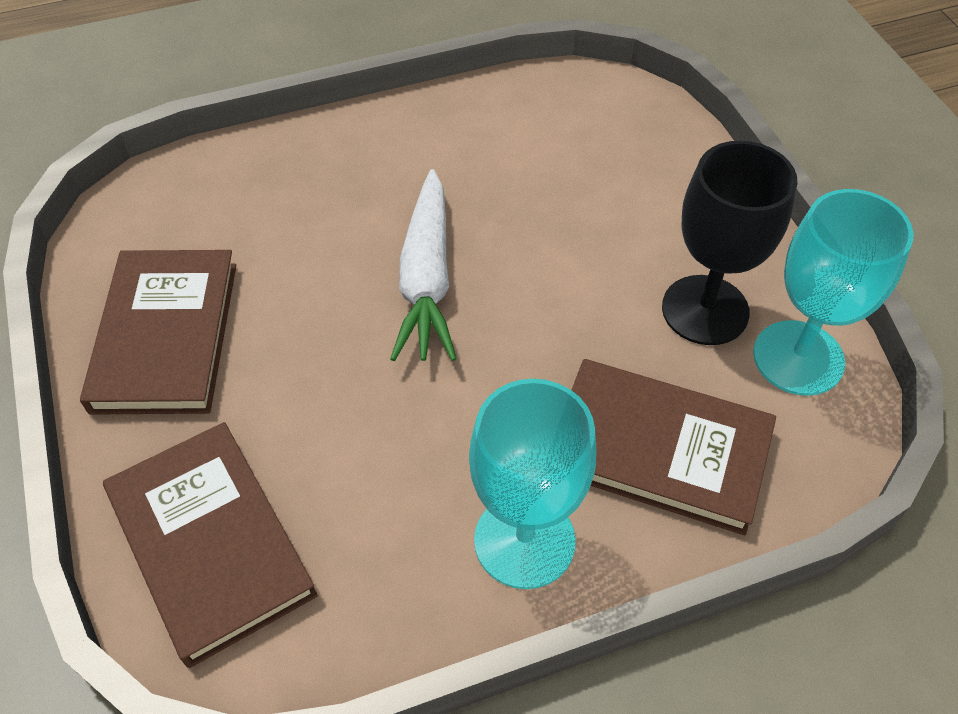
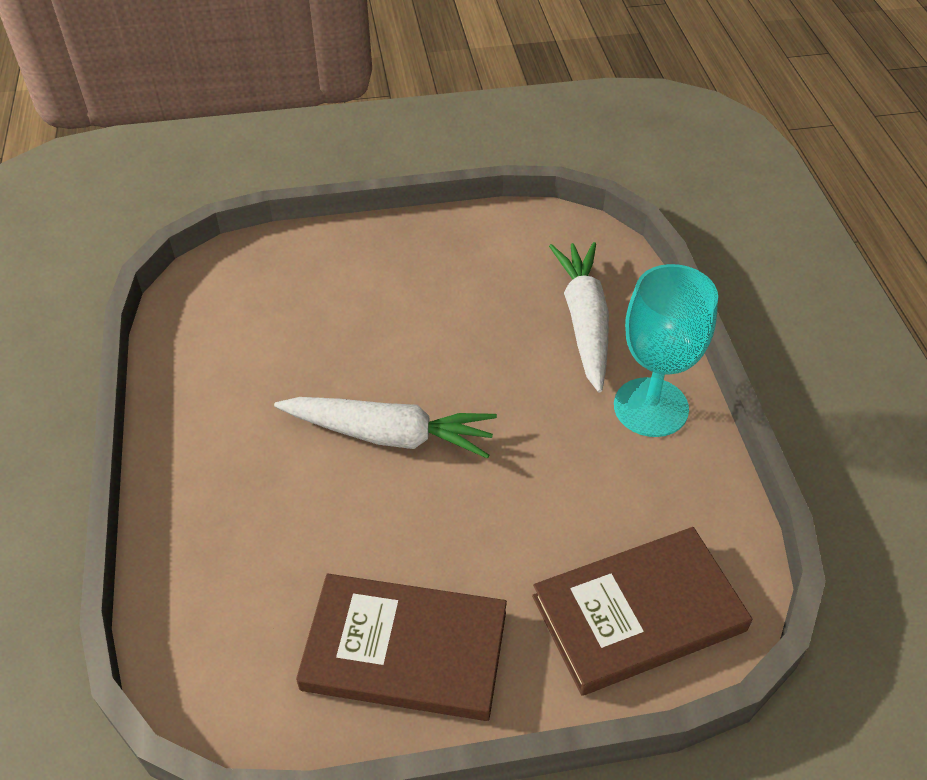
camera: 80 degrees left, 5 degrees down
brown book [572,359,776,535] -> white carrot [549,242,609,392]
black goblet [662,141,797,345] -> none
turquoise goblet [753,189,914,396] -> none

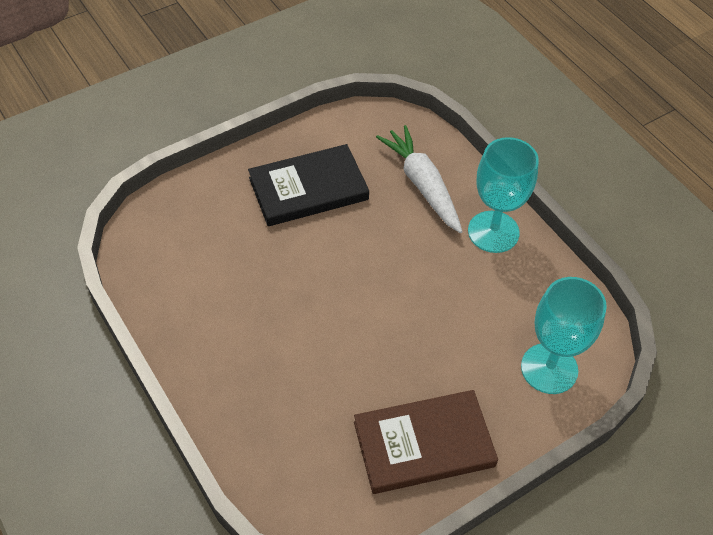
camera: 25 degrees left, 5 degrees up
white carrot [274,397,497,459] -> none
brown book [532,527,752,696] -> turquoise goblet [521,277,607,394]
none -> black book [248,144,369,226]

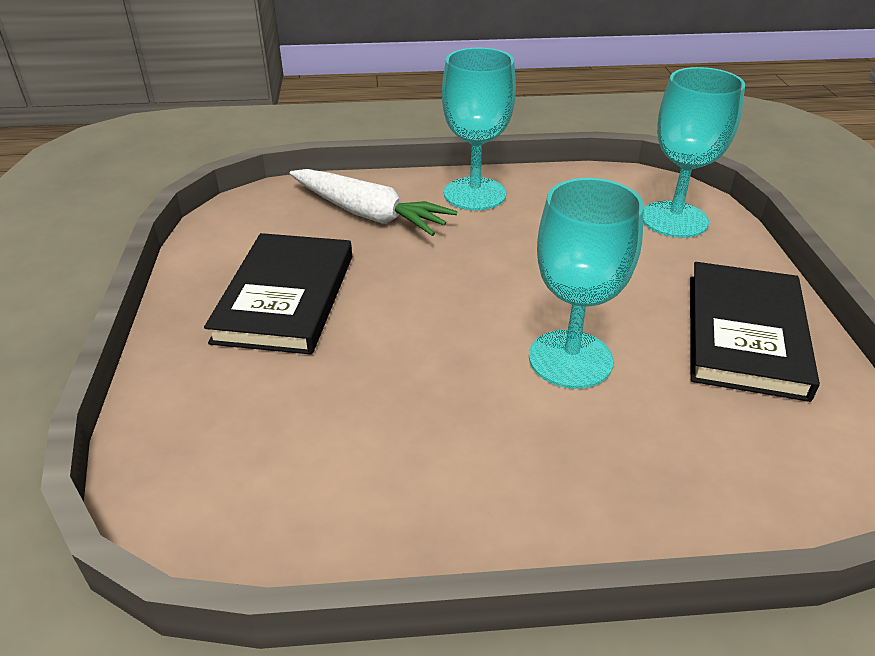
camera: 60 degrees left, 15 degrees down
brown book [354,390,498,494] -> black book [690,262,820,402]
white carrot [376,125,463,233] -> white carrot turned 150 degrees counterclockwise [289,169,457,236]
none -> turquoise goblet [529,178,644,389]

